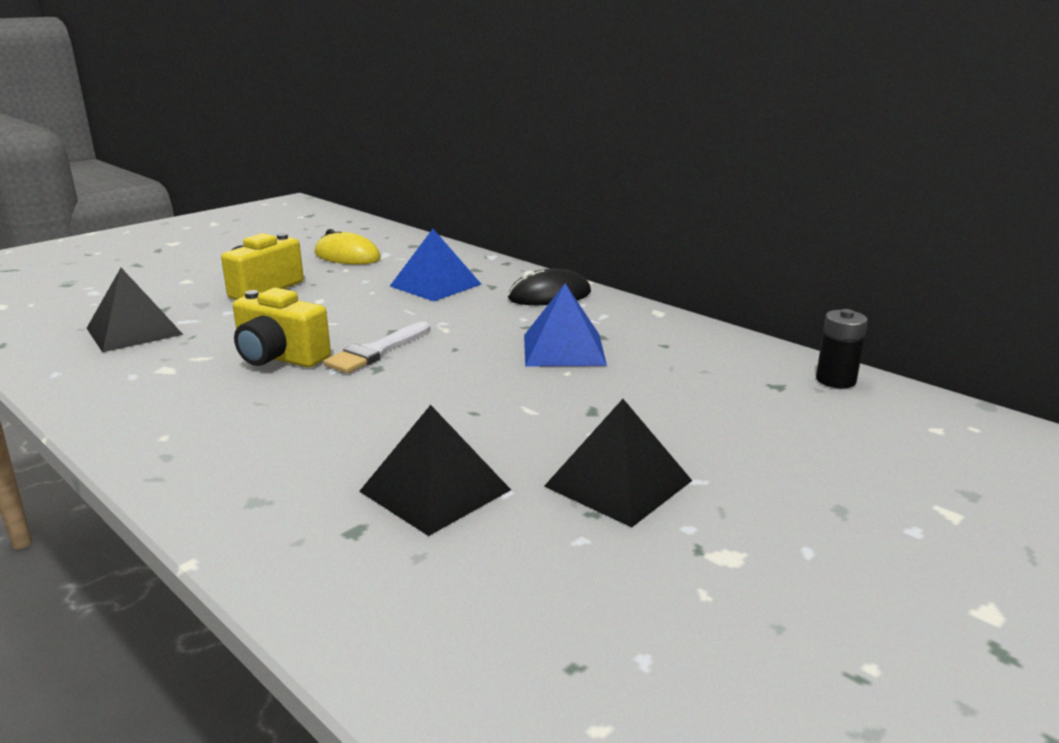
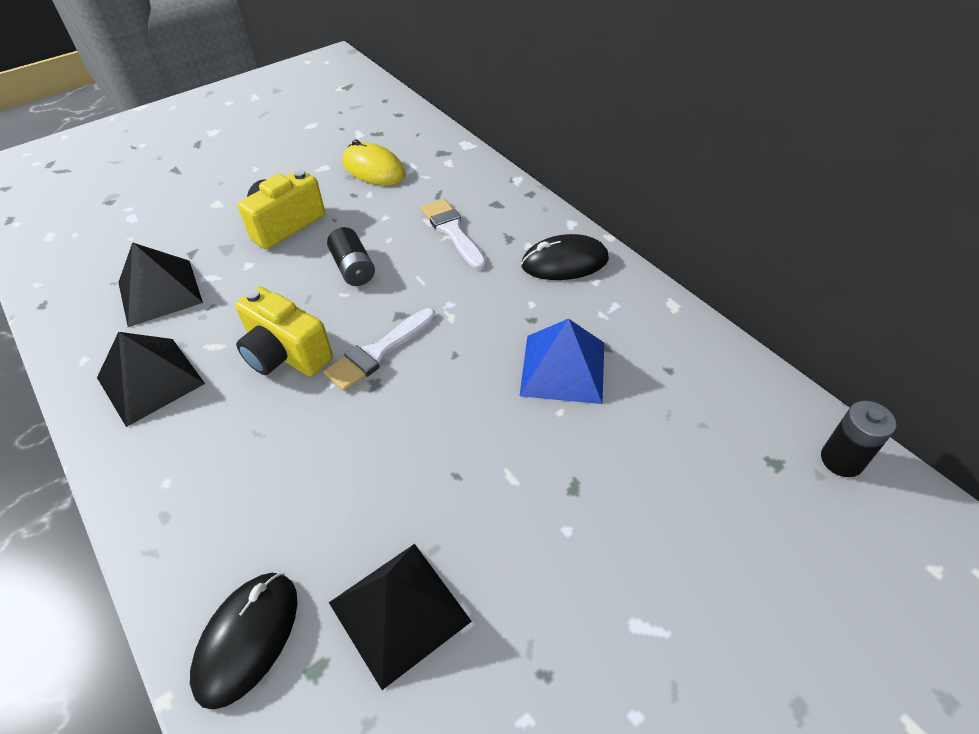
camera: 10 degrees right, 25 degrees up
blue pyramid [390,229,482,301] -> white brush [421,199,486,270]
black pyramid [544,399,692,527] -> black pyramid moved to [97,332,205,427]
none -> black mouse [190,573,298,710]
none -> black battery [327,227,375,286]

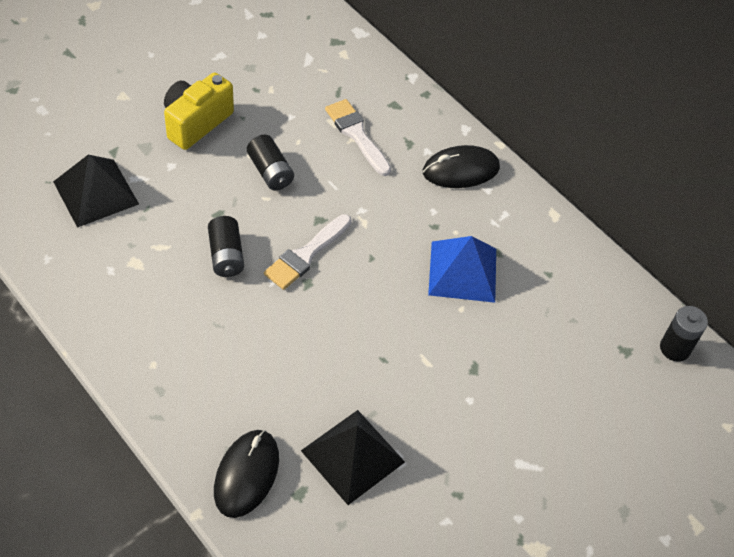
camera: 10 degrees left, 5 degrees up
black pyramid [97,332,205,427] -> none
yellow camera [235,286,333,377] -> black battery [208,216,244,277]
yellow mouse [342,140,406,185] -> none

